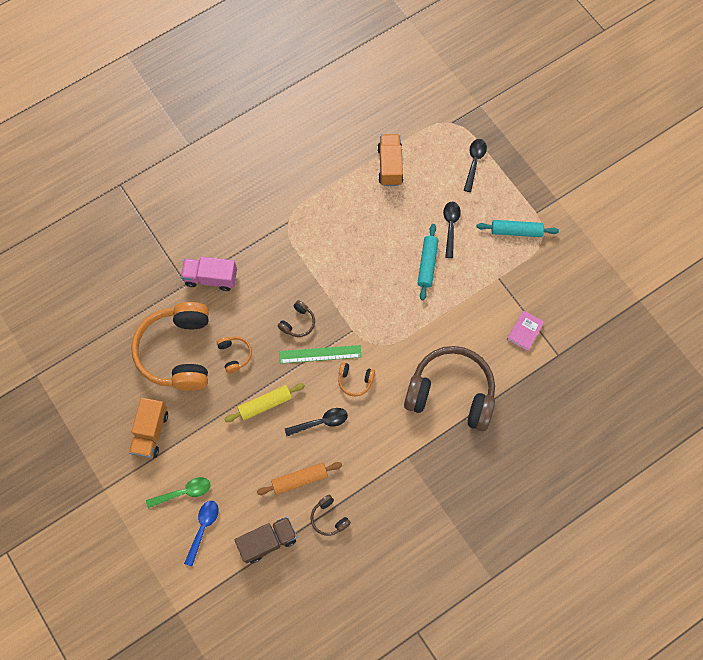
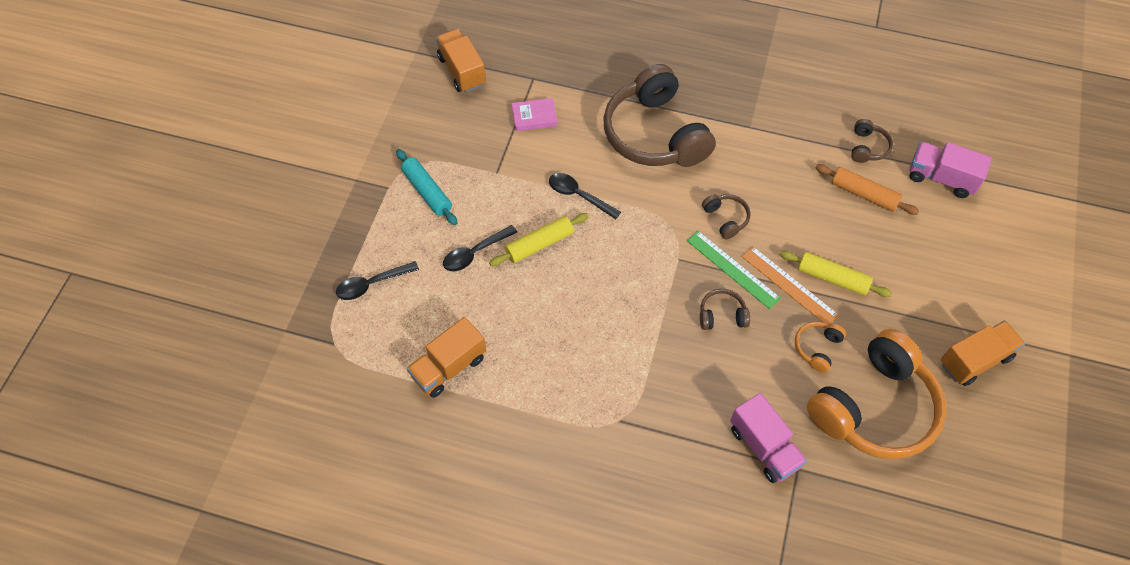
camera: 130 degrees left, 10 degrees down
green spoon [146,477,210,508] -> none
blue spoon [184,501,219,567] -> none
brown truck [235,517,297,563] -> pink truck [909,142,992,198]
black spoon [285,408,348,436] -> black spoon moved to [549,173,621,220]
orange headphones [338,362,375,397] -> brown headphones [702,194,751,239]
turquoise rolling pin [418,224,439,300] -> yellow rolling pin [489,213,589,266]
none -> orange truck [436,29,486,93]
none -> orange ruler [742,246,839,325]

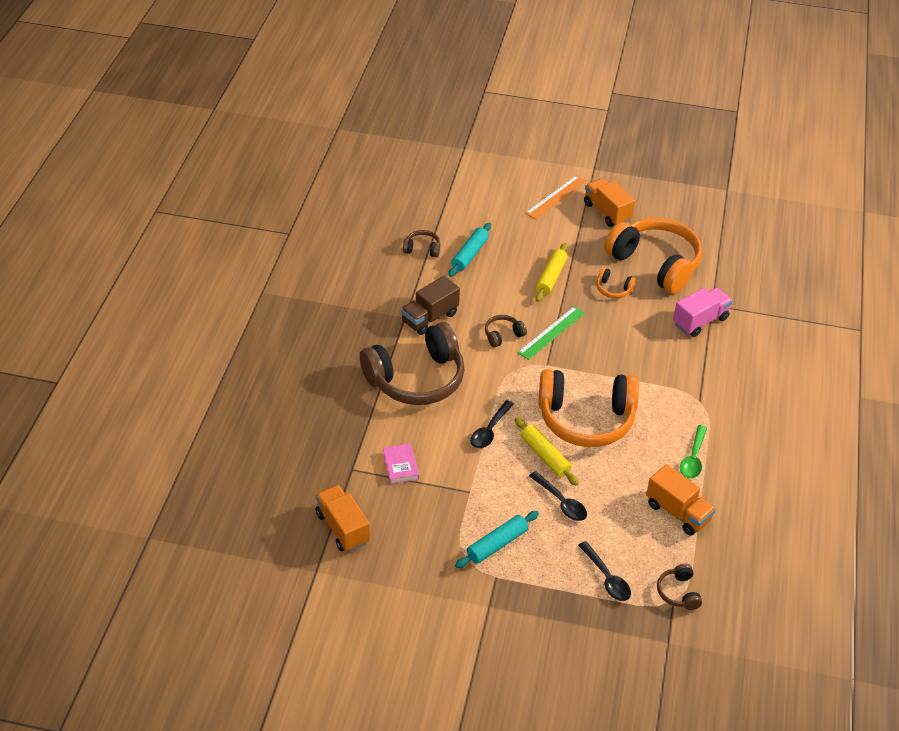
camera: 95 degrees left, 15 degrees down
orange truck [436,29,486,93] -> orange truck turned 90 degrees clockwise [315,484,370,552]
brown headphones [700,289,750,330] -> brown headphones moved to [657,564,702,610]
orange ruler [742,246,839,325] -> orange ruler moved to [526,175,586,219]
orange rolling pin [815,164,919,215] -> turquoise rolling pin [448,223,491,277]
pink truck [909,142,992,198] -> none
none -> brown truck [401,276,460,335]
none -> orange headphones [539,369,639,447]
none -> green spoon [680,425,707,479]

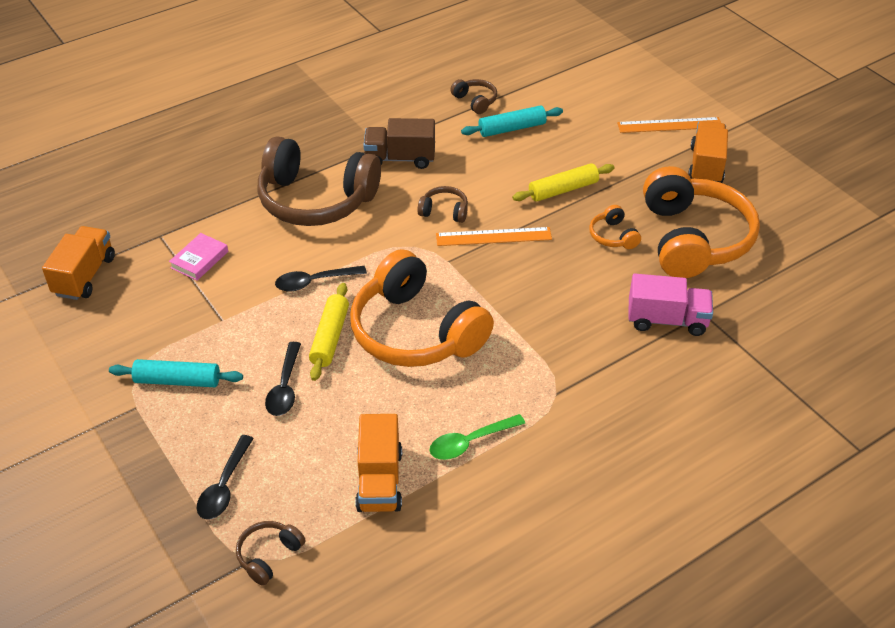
camera: 45 degrees right, 0 degrees up
green ruler [518,306,585,360] -> orange ruler [436,227,552,246]

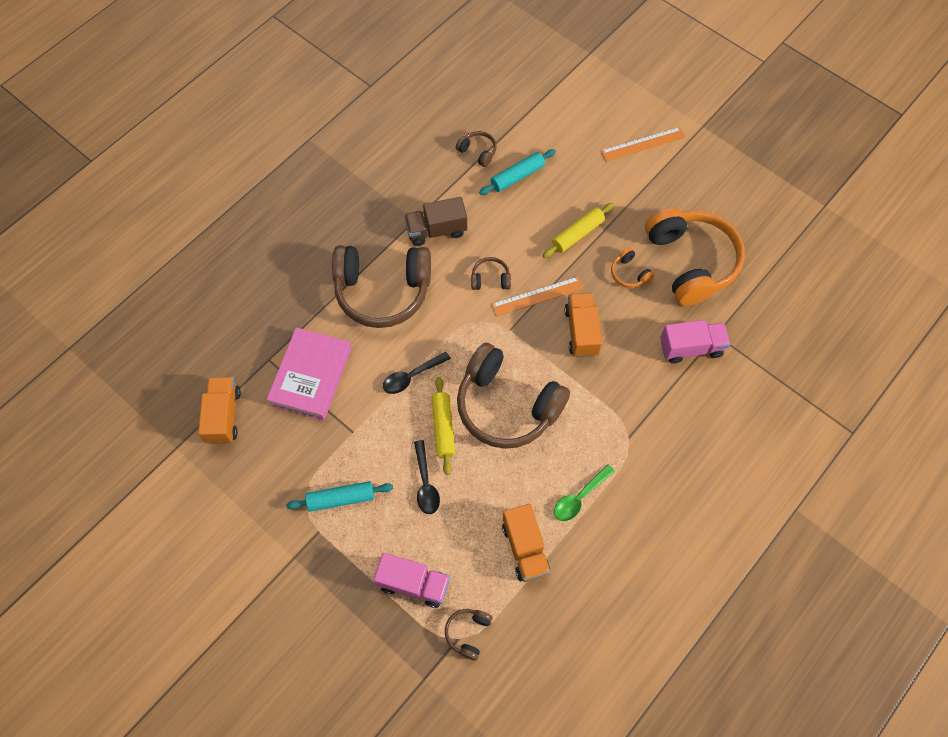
camera: 15 degrees left, 20 degrees up
pink book [169,233,228,281] -> pink book [267,327,351,420], size x2.01
black spoon [197,435,254,519] -> pink truck [374,553,450,608]
orange headphones [350,249,494,367] -> brown headphones [457,343,570,449]
orange truck [688,121,728,183] -> orange truck moved to [564,293,602,357]

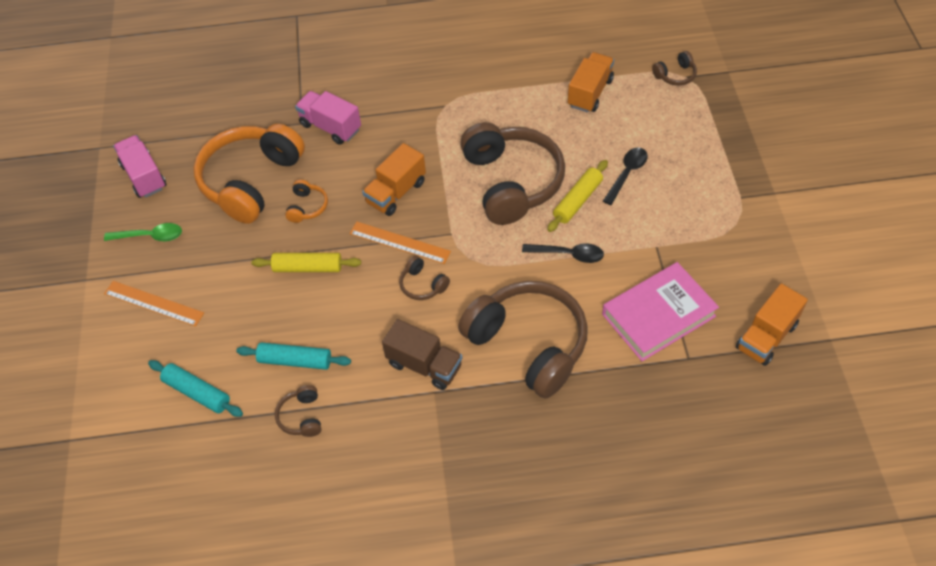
camera: 135 degrees left, 10 degrees down
turquoise rolling pin [286,481,393,512] -> turquoise rolling pin moved to [148,360,243,417]
pink truck [374,553,450,608] -> pink truck moved to [113,135,166,198]
green spoon [554,464,615,521] -> green spoon moved to [104,223,182,241]

